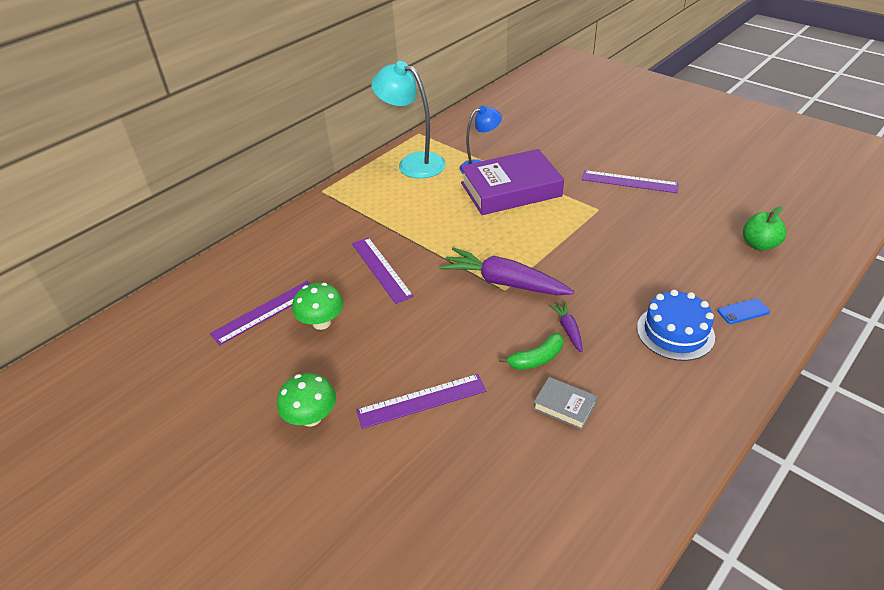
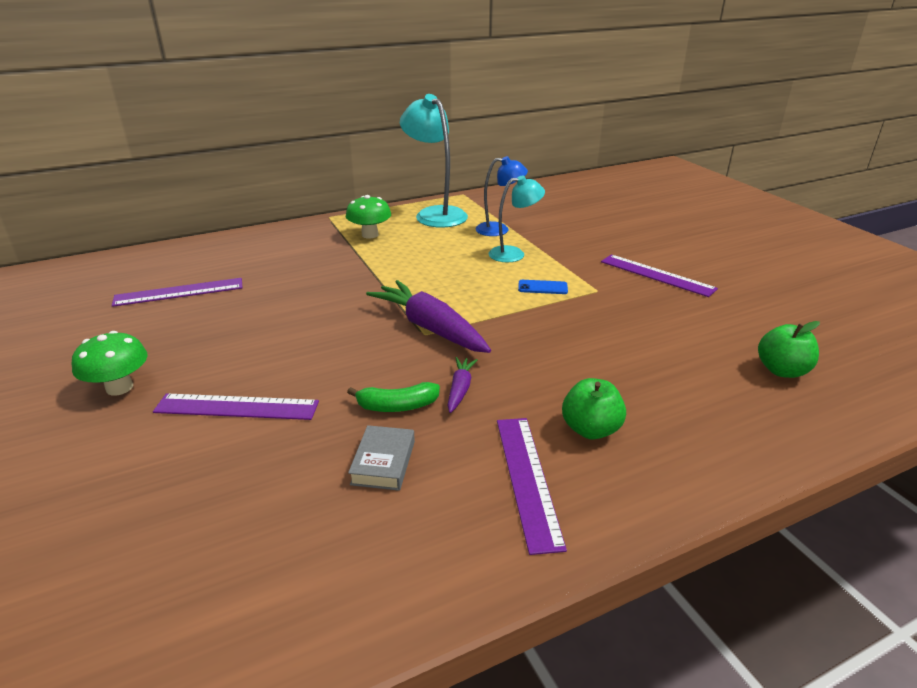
camera: 20 degrees right, 10 degrees down
green mushroom [292,283,344,330] -> green mushroom moved to [346,195,391,239]
purple ruler [352,237,414,304] -> purple ruler moved to [497,418,567,555]
purple book [461,149,564,215] -> turquoise lamp [489,175,545,262]
grey book [533,377,597,430] -> grey book turned 45 degrees clockwise [348,425,415,491]
blue cake [637,290,715,361] -> green apple [562,378,626,439]
blue phone [718,298,770,324] -> blue phone moved to [518,280,568,294]

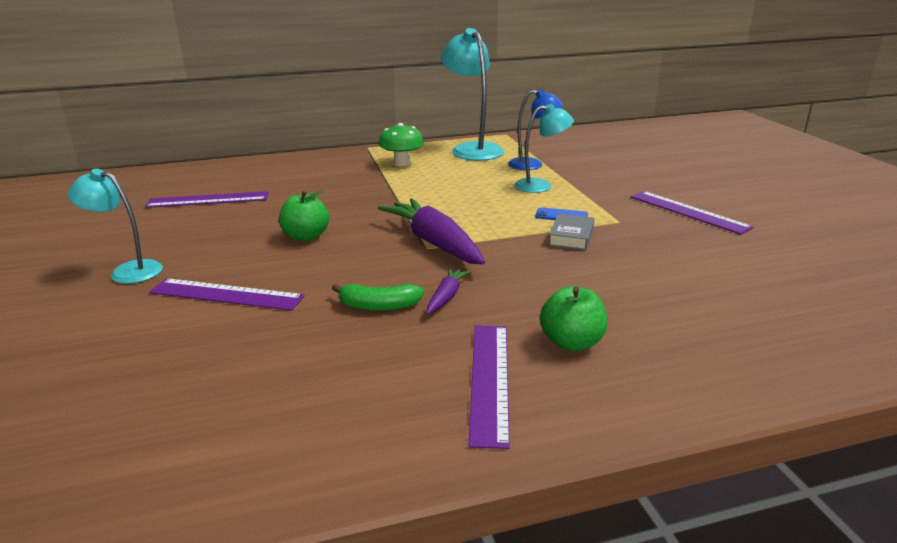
camera: 10 degrees right, 5 degrees down
green mushroom [72,331,148,396] -> turquoise lamp [67,169,163,284]
grey book [348,425,415,491] -> grey book moved to [548,214,594,250]
green apple [758,321,820,378] -> green apple moved to [279,190,329,241]

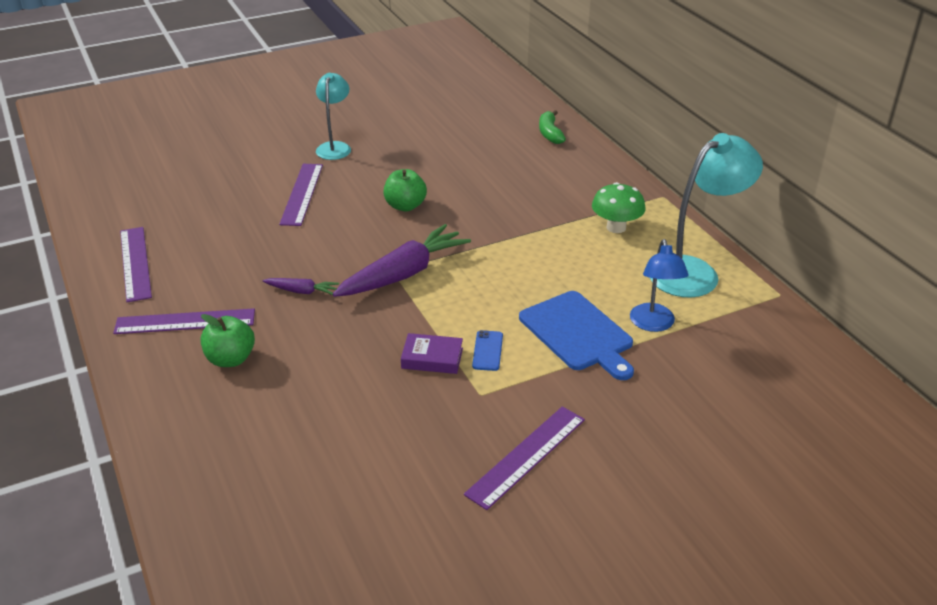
camera: 80 degrees right, 10 degrees up
purple ruler [145,191,269,208] -> purple ruler moved to [120,227,152,302]
green banana [332,284,424,311] -> green banana moved to [539,110,566,144]
turquoise lamp [514,104,574,193] -> blue cutting board [519,291,634,380]
grey book [548,214,594,250] -> purple book [401,333,463,374]

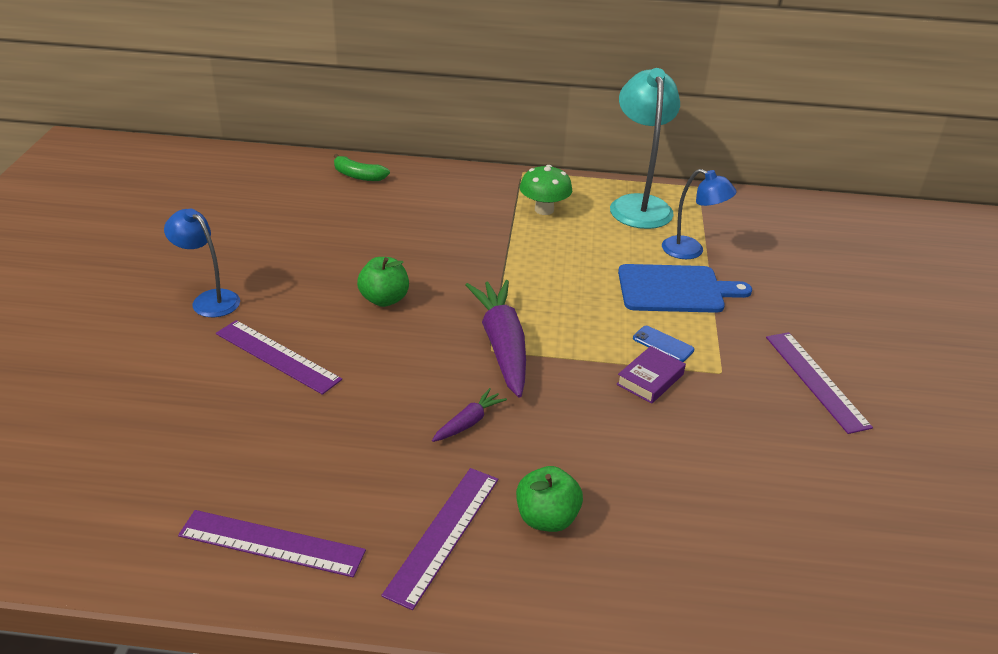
camera: 60 degrees left, 0 degrees up
turquoise lamp [316,73,351,160] -> blue lamp [164,209,240,317]

